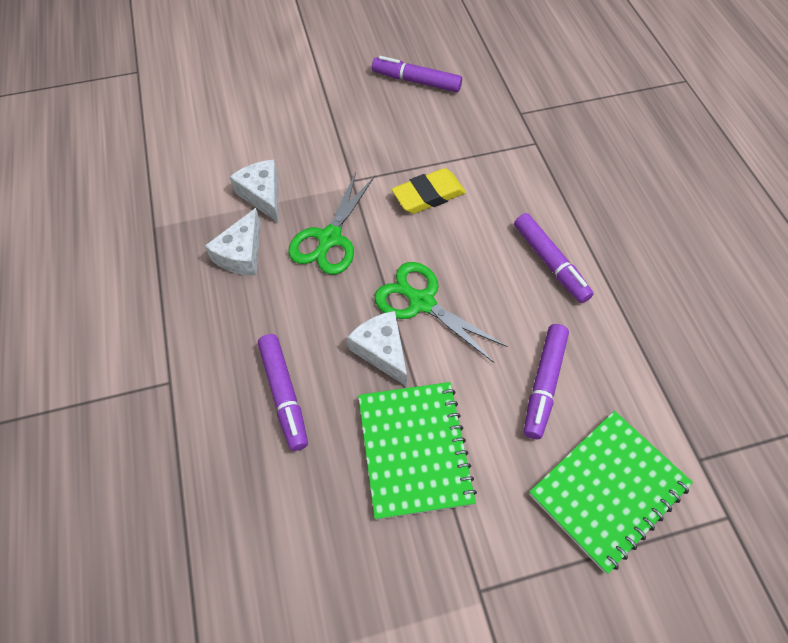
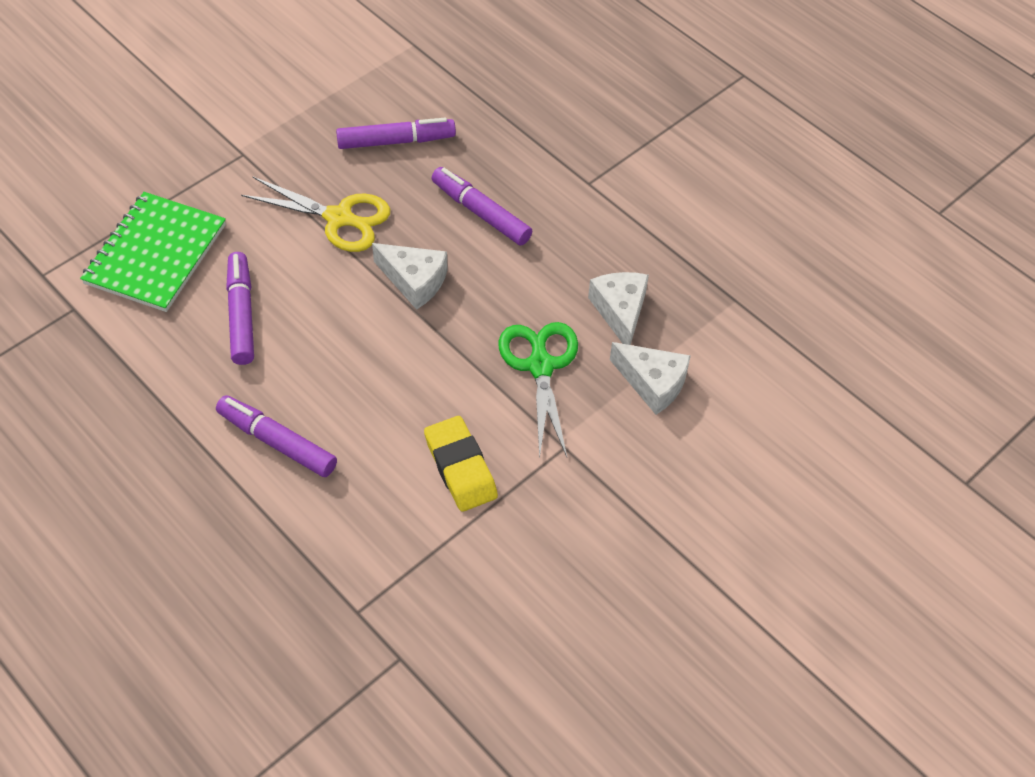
camera: 150 degrees right, 5 degrees down
green notebook [358,382,477,520] -> yellow scissors [241,177,390,252]
purple marker [372,56,462,92] -> purple marker moved to [336,118,456,149]
green scissors [374,262,508,363] -> none
yellow eraser [392,168,466,214] -> yellow eraser turned 60 degrees counterclockwise [424,416,498,512]

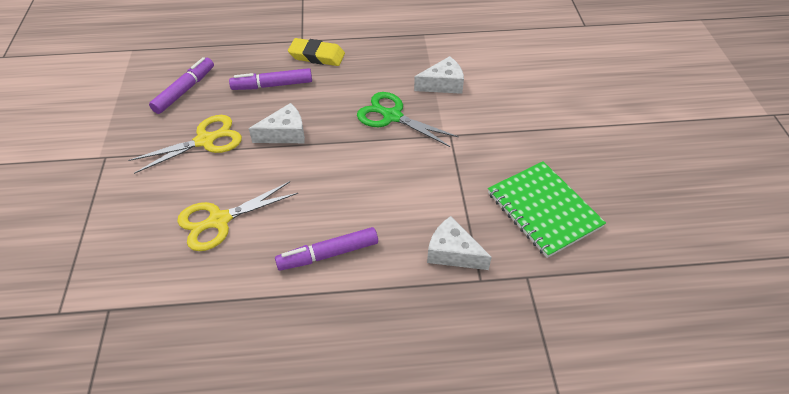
camera: 50 degrees left, 5 degrees down
green notebook [80,192,226,312] -> green notebook moved to [488,161,606,258]
purple marker [226,252,254,365] -> yellow scissors [177,181,298,251]
yellow eraser [424,416,498,512] -> yellow eraser moved to [288,38,345,66]
white cheese [588,272,649,345] -> white cheese moved to [427,216,492,270]

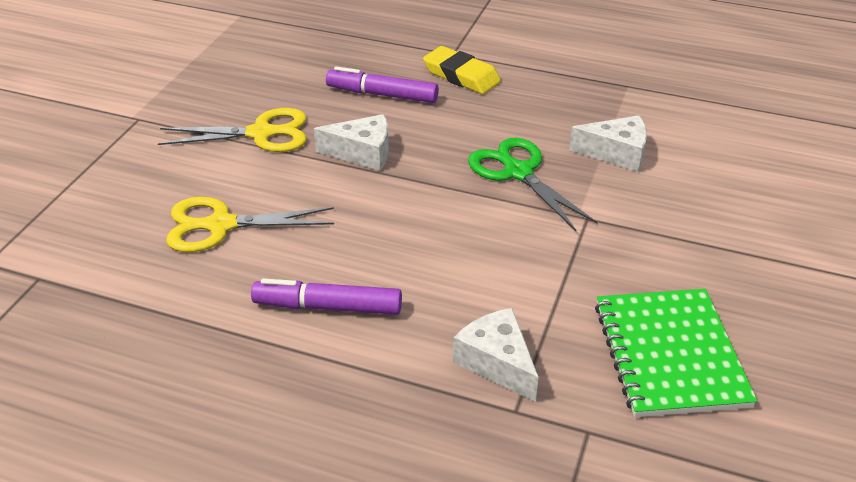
camera: 25 degrees right, 10 degrees down
purple marker [149,57,214,114] -> none

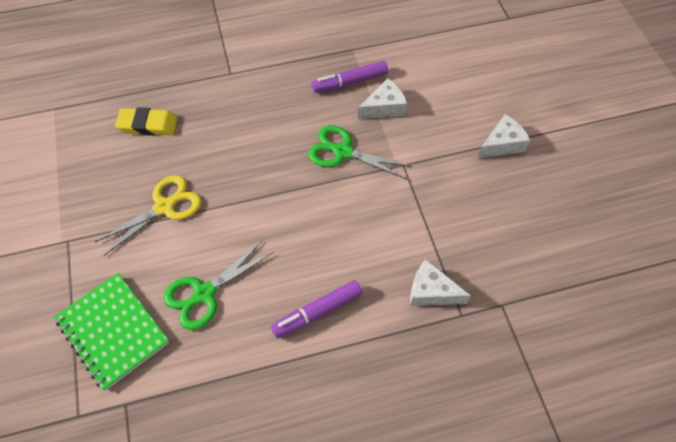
camera: 35 degrees left, 20 degrees up
yellow scissors [166,197,334,252] -> green scissors [163,241,272,330]
white cheese [314,114,389,171] -> white cheese moved to [478,114,530,158]
purple marker [326,66,439,103] -> purple marker moved to [311,61,388,93]
yellow eraser [423,46,501,94] -> yellow eraser moved to [115,107,177,136]
green notebook [595,289,757,417] -> green notebook moved to [54,273,170,391]

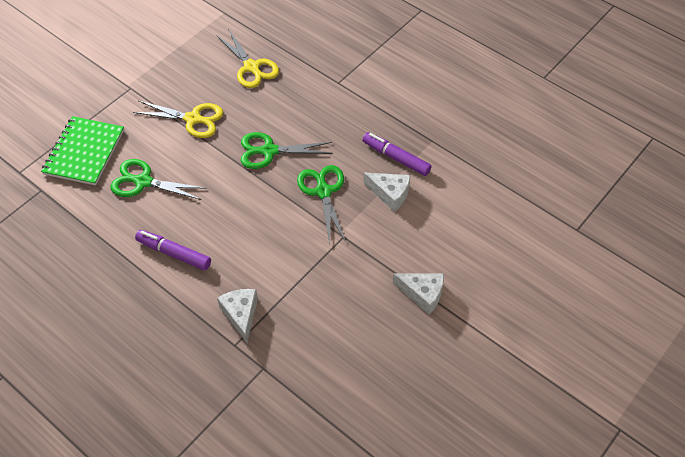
camera: 55 degrees right, 5 degrees down
yellow eraser [115,107,177,136] -> yellow scissors [216,29,279,88]
none -> green scissors [241,132,333,169]

